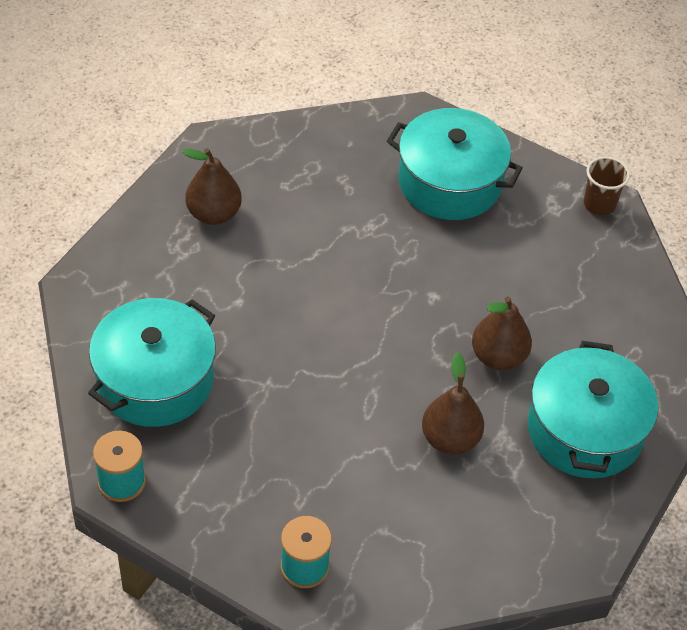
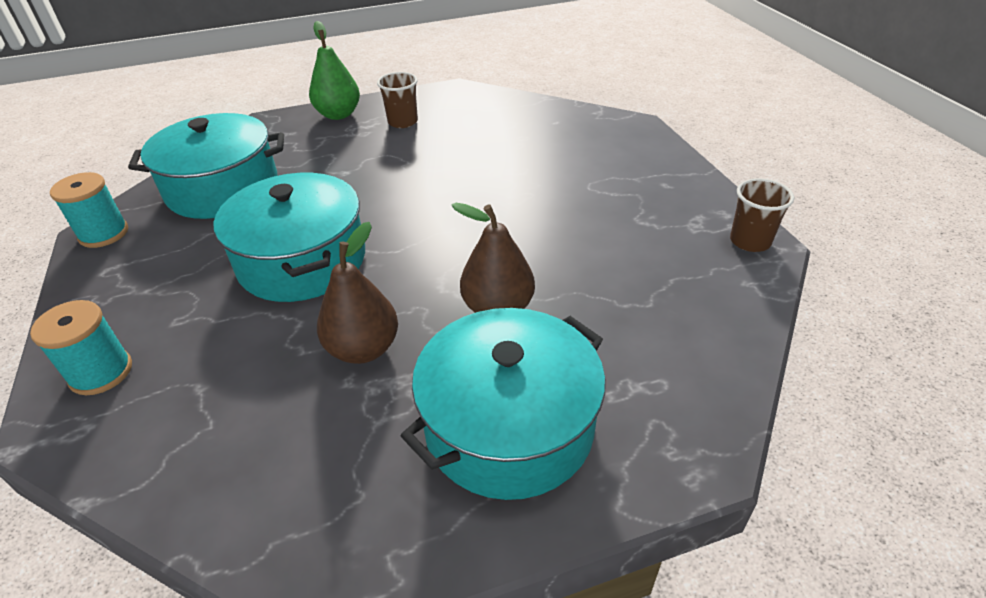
camera: 45 degrees right, 10 degrees down
brown pear [182,148,242,225] -> brown cup [377,72,418,128]
turquoise pot [387,108,523,220] -> turquoise pot moved to [213,173,365,302]
none -> green pear [309,21,360,120]

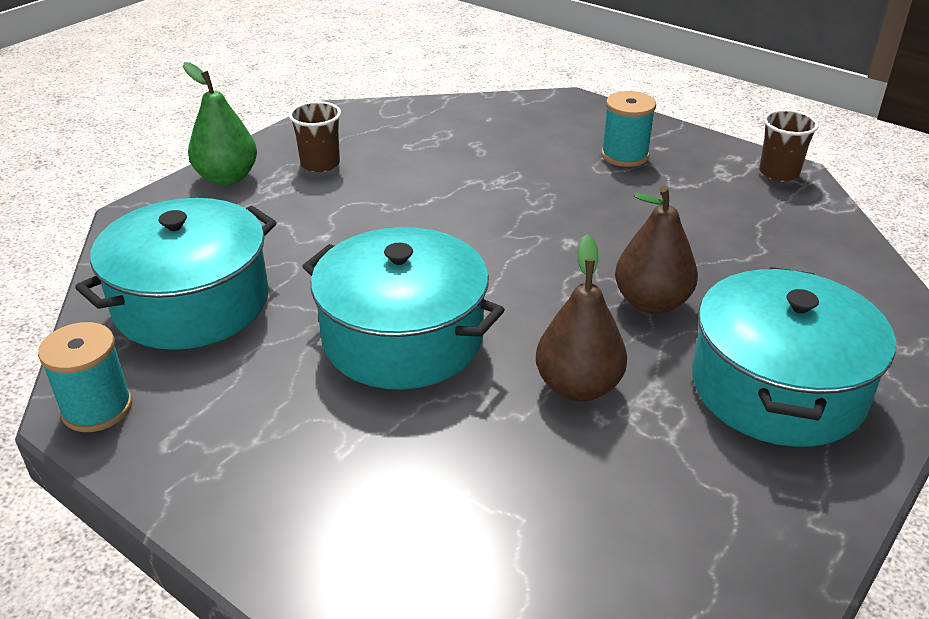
camera: 35 degrees left, 5 degrees down
turquoise spool [30,300,132,395] -> turquoise spool moved to [601,91,656,167]

